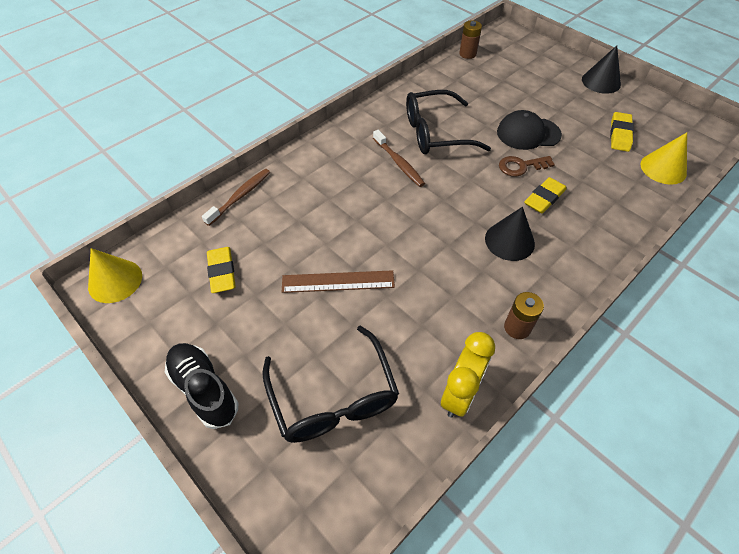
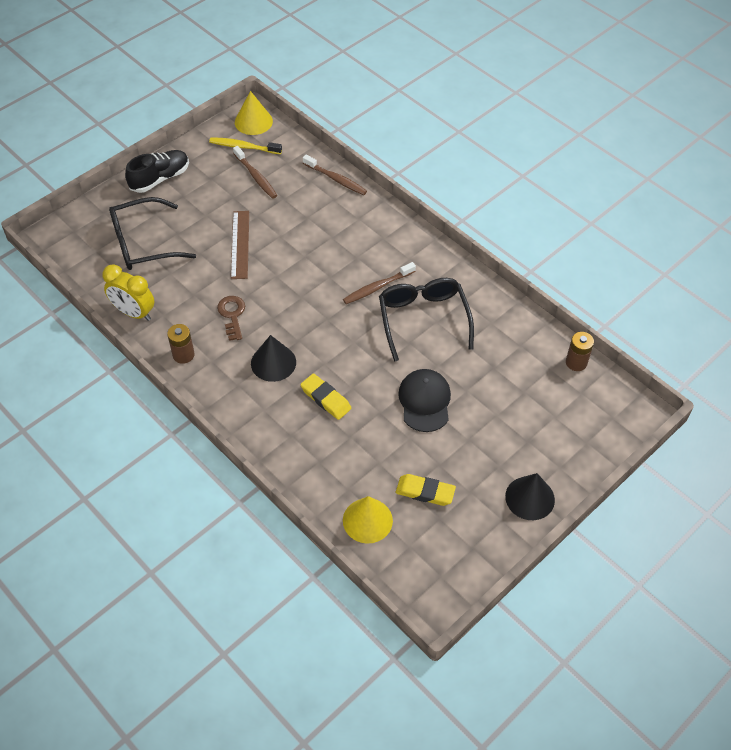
camera: 90 degrees right, 0 degrees up
yellow eraser [207,247,236,293] -> brown toothbrush [233,146,277,199]
brown key [499,156,555,177] -> brown key moved to [217,296,245,341]
none -> yellow toothbrush [209,137,282,154]

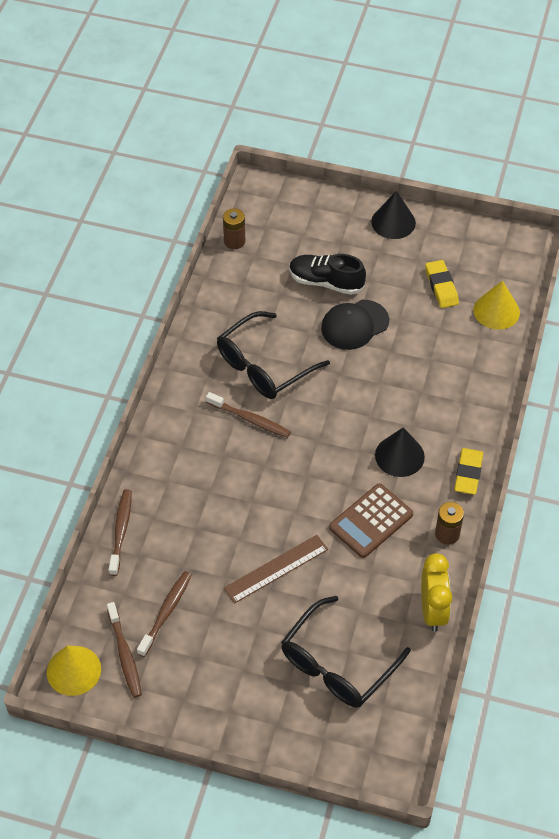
camera: 120 degrees left, 0 degrees up
black glasses [109,197,196,270] -> black glasses turned 90 degrees clockwise [281,596,411,708]
black shoe [125,150,189,193] -> black shoe moved to [290,254,366,295]
yellow toothbrush [209,137,282,154] -> brown toothbrush [107,602,142,698]
brown key [217,296,245,341] -> brown calculator [329,483,413,558]
yellow eraser [300,373,351,420] -> yellow eraser moved to [454,448,483,495]

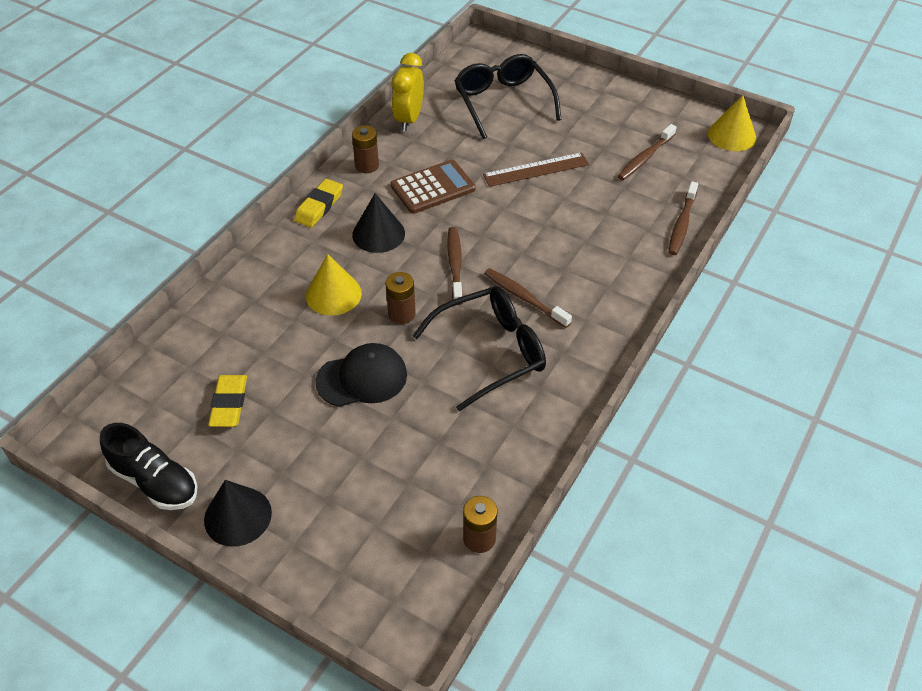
camera: 165 degrees left, 5 degrees down
brown toothbrush [107,602,142,698] -> brown toothbrush moved to [447,227,463,305]
black glasses [281,596,411,708] -> black glasses turned 75 degrees counterclockwise [455,54,562,139]
black shoe [290,254,366,295] -> black shoe moved to [100,423,197,510]
yellow cone [474,281,520,330] -> yellow cone moved to [306,254,362,316]
none -> brown battery [386,272,416,324]

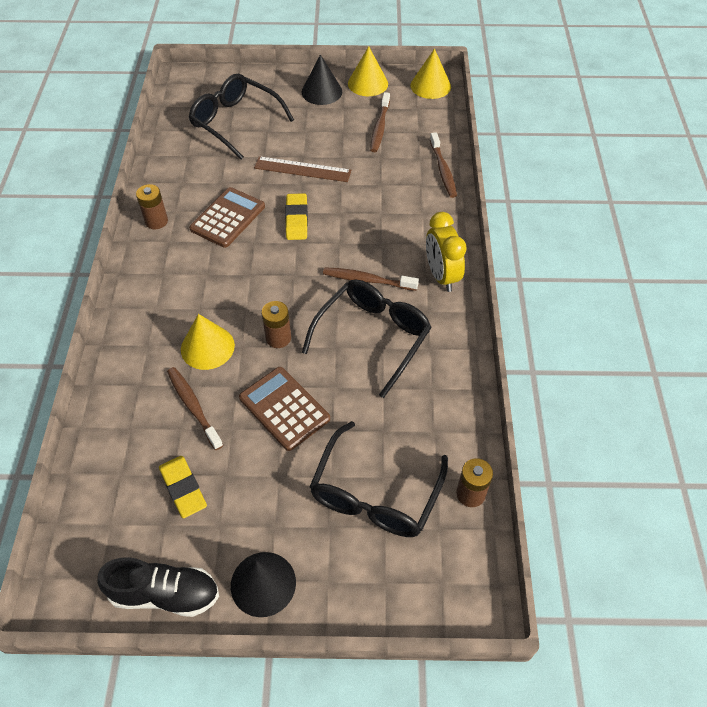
camera: 30 degrees left, 5 degrees up
yellow eraser [294,179,343,228] -> yellow eraser moved to [285,193,308,240]
black cap [315,343,407,407] -> brown calculator [239,367,330,451]
black cone [352,193,405,253] -> black cone moved to [302,54,342,105]
yellow clock [392,53,424,131] -> yellow clock moved to [426,212,467,292]
brown toothbrush [447,227,463,305] -> brown toothbrush moved to [167,367,223,450]
brown ruler [483,152,589,187] -> brown ruler turned 60 degrees clockwise [254,156,351,182]
none -> black glasses [310,421,448,537]
none -> yellow cone [348,46,388,96]

